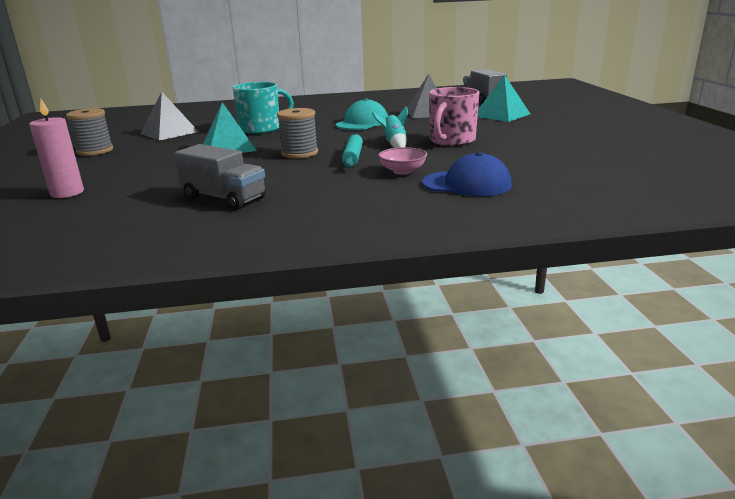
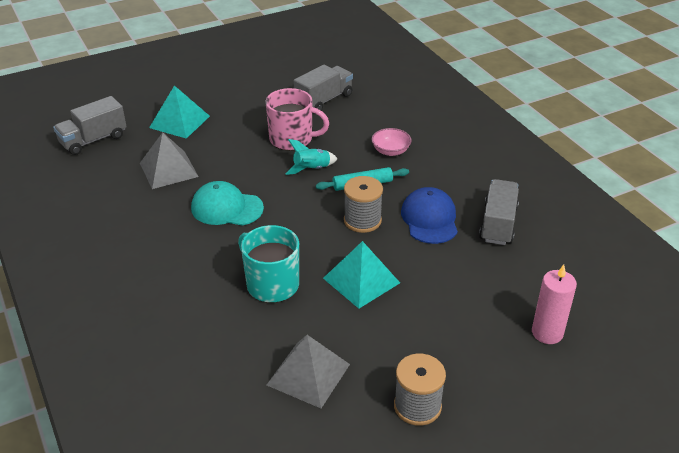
camera: 110 degrees left, 15 degrees up
blue cap [422,152,512,196] -> blue cap moved to [401,187,458,244]
none -> grey truck [294,65,353,110]

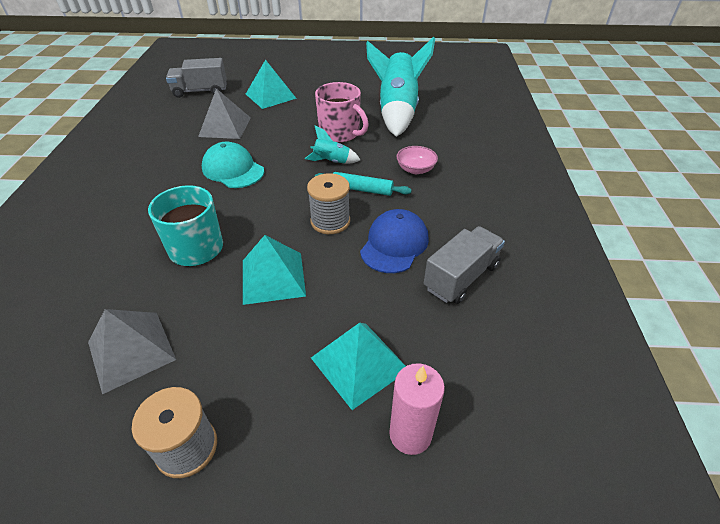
camera: 30 degrees right, 5 degrees up
grey truck [294,65,353,110] -> turquoise rocket [366,37,435,137]
none -> turquoise pyramid [311,323,406,410]

